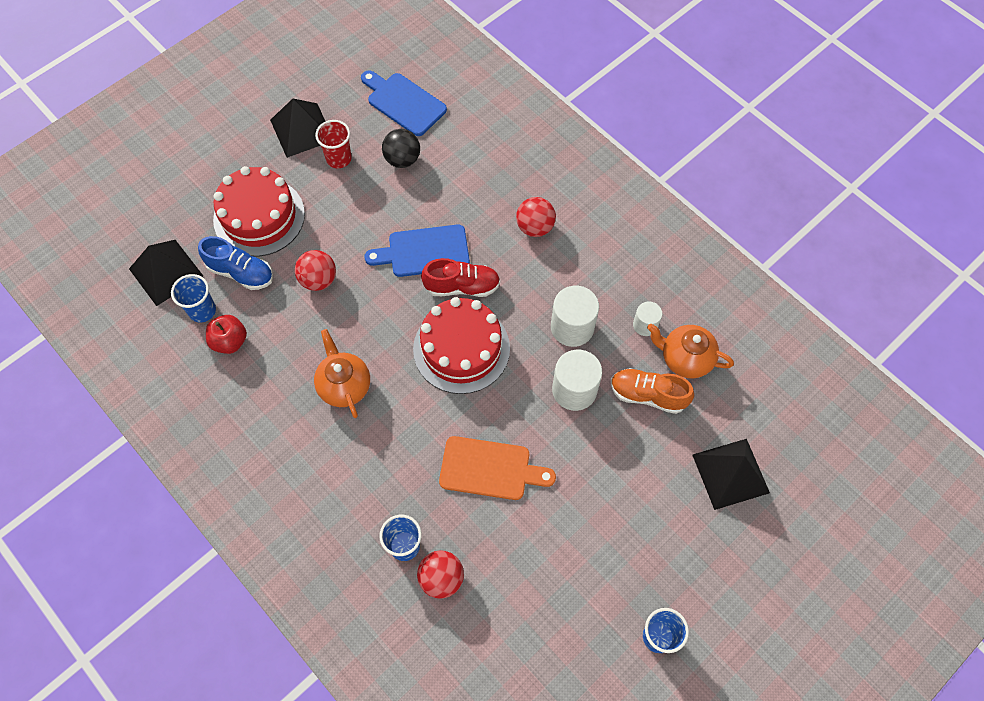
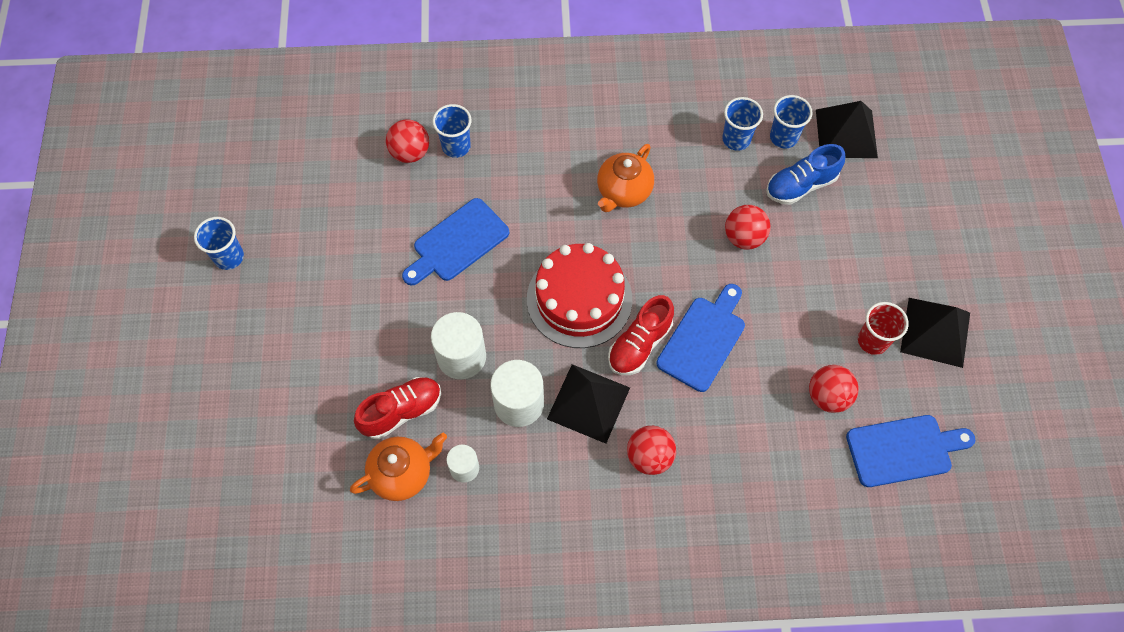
camera: 130 degrees right, 0 degrees up
red apple [206,315,247,354] -> blue cup [722,97,763,151]
red cake [213,166,305,257] -> none
orange teapot [314,329,370,418] -> orange teapot turned 105 degrees clockwise [597,144,654,212]
black ball [382,129,420,168] -> red ball [809,365,859,413]
orange cutting board [439,436,556,500] -> blue cutting board [402,198,509,285]
orange shoe [611,368,694,414] -> red shoe [354,377,441,439]
black pyramid [692,439,770,510] -> black pyramid moved to [547,364,630,444]

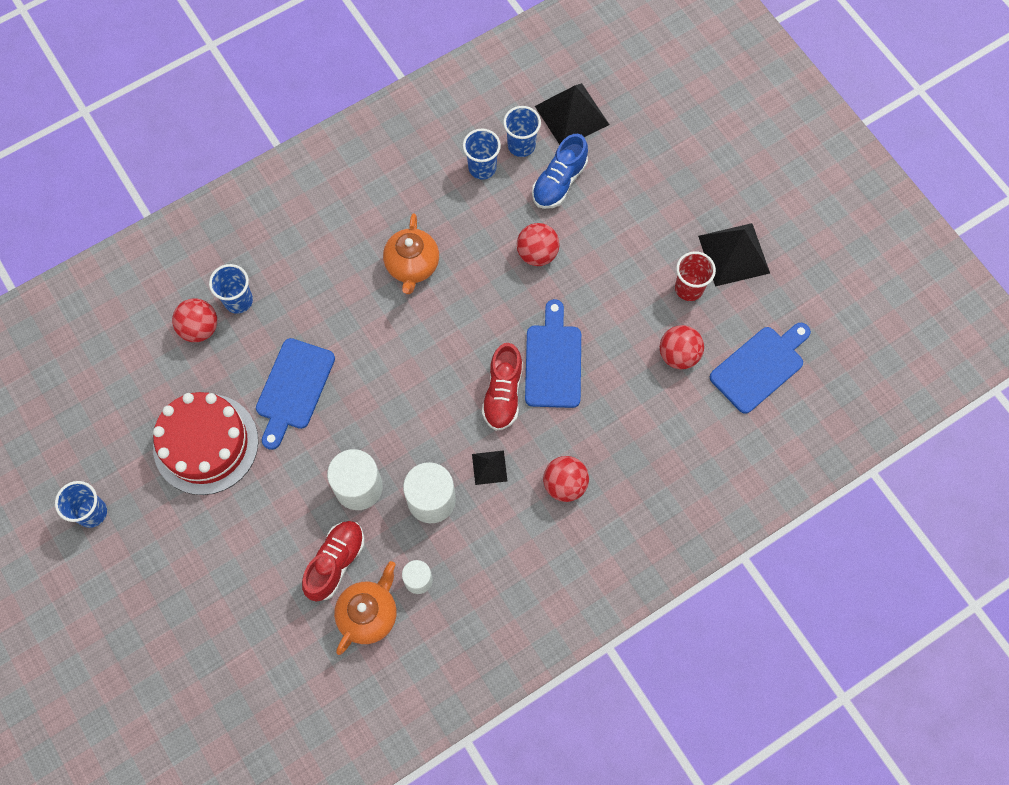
camera: 30 degrees left, 5 degrees up
red cake [527,243,632,348] -> red cake moved to [153,392,258,495]
black pyramid [547,364,630,444] -> black pyramid [472,450,507,485], size x0.53

